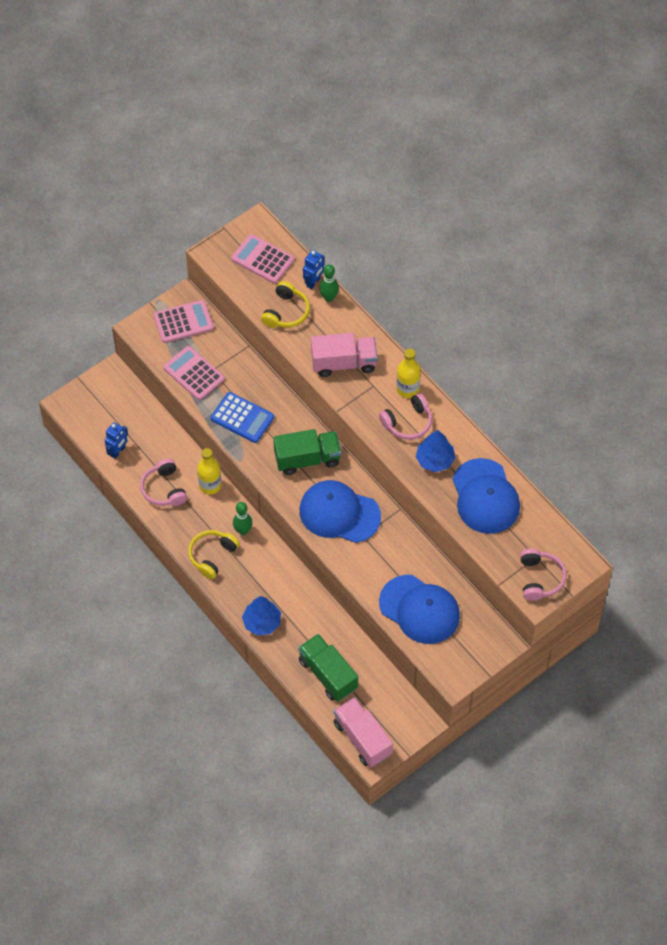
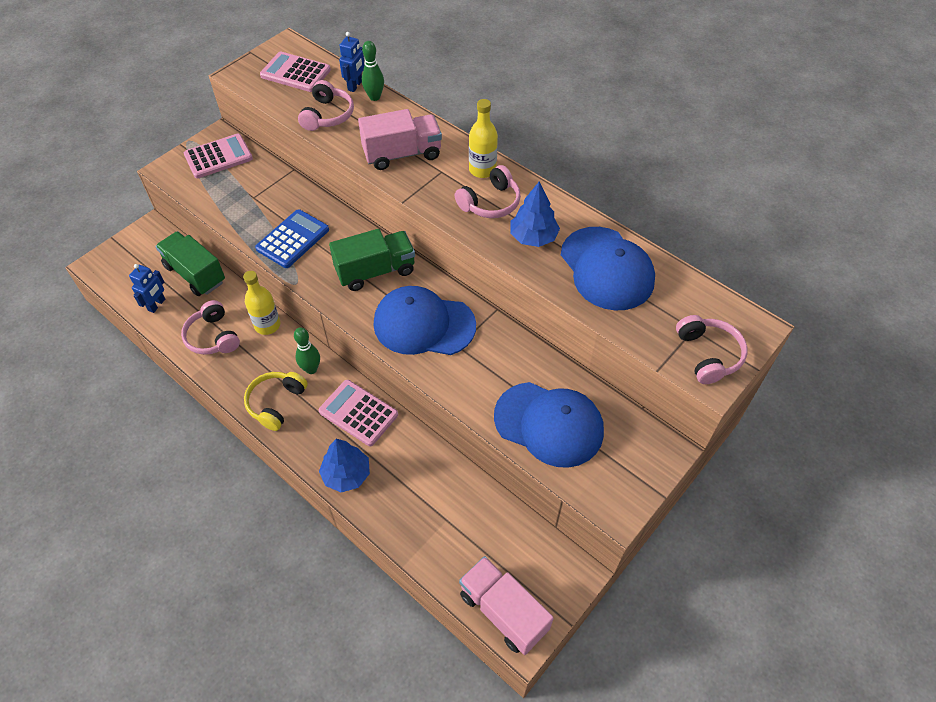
camera: 10 degrees left, 5 degrees down
pink calculator [163,346,225,400] -> pink calculator moved to [319,380,398,446]
blue calculator [211,392,274,443] -> blue calculator turned 75 degrees counterclockwise [255,209,329,268]
yellow headphones [261,281,310,328] -> pink headphones [298,80,354,131]
green truck [298,634,358,701] -> green truck moved to [155,231,225,296]

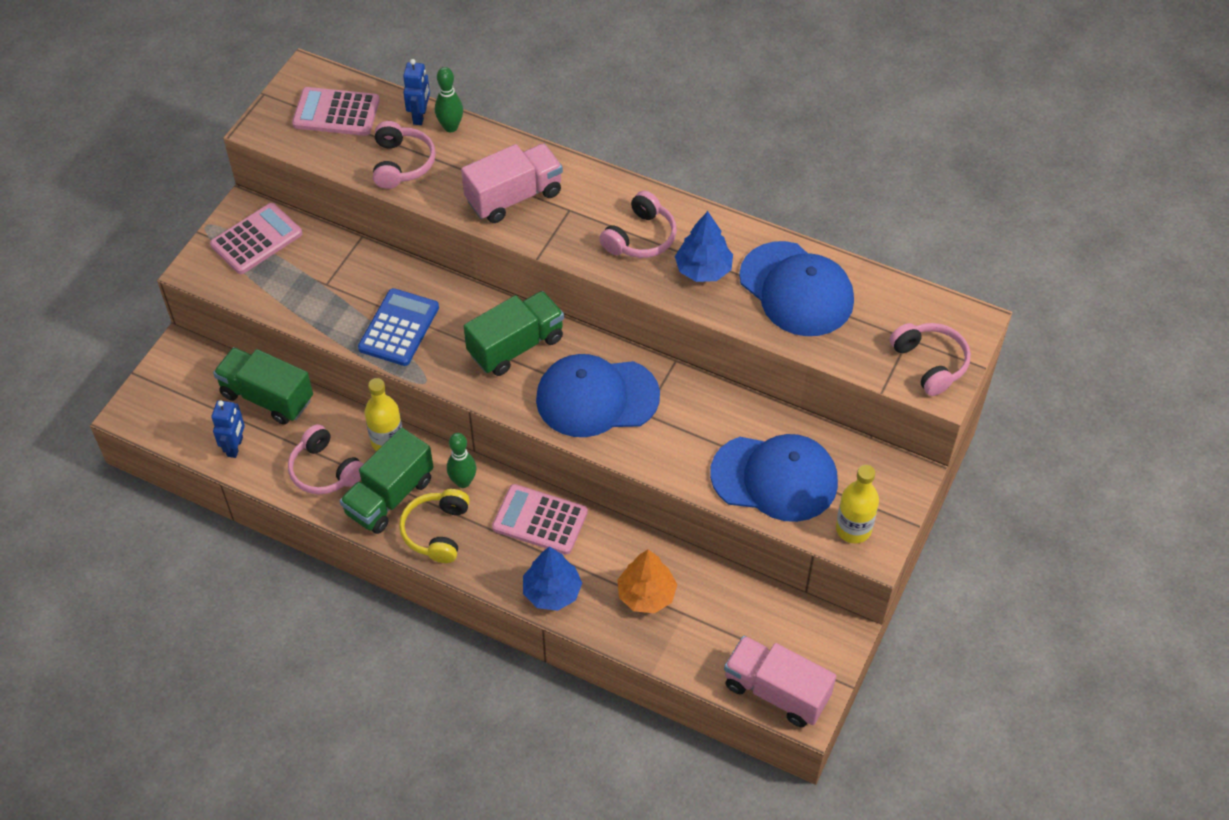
camera: 15 degrees left, 0 degrees up
yellow bottle [469,99,498,178] -> yellow bottle moved to [836,465,879,543]
none -> green truck [340,428,434,534]
none -> orange tree [617,549,677,613]

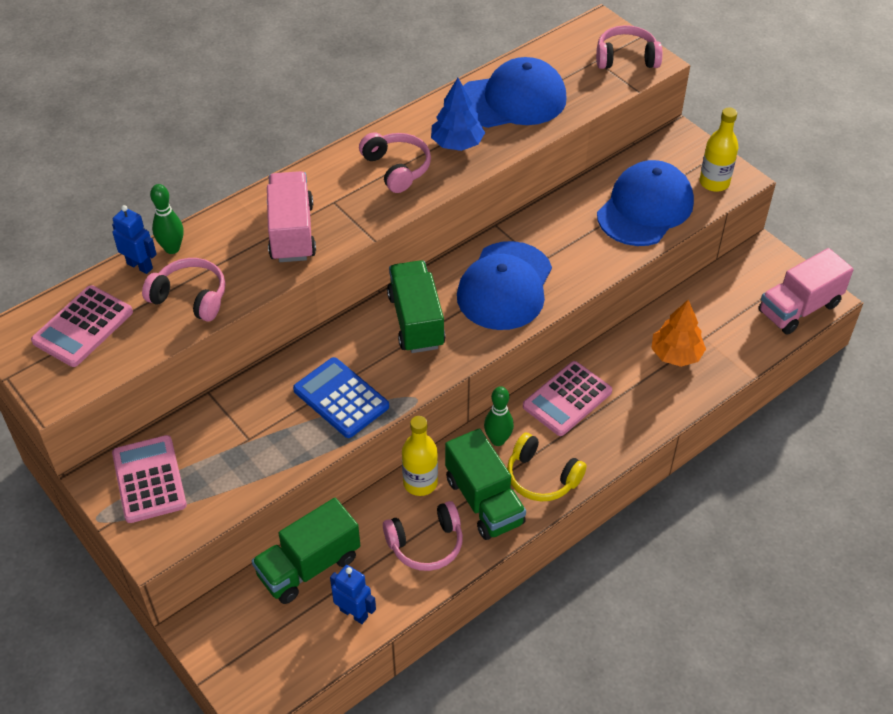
camera: 65 degrees left, 5 degrees down
blue tree [523,546,582,611] -> none

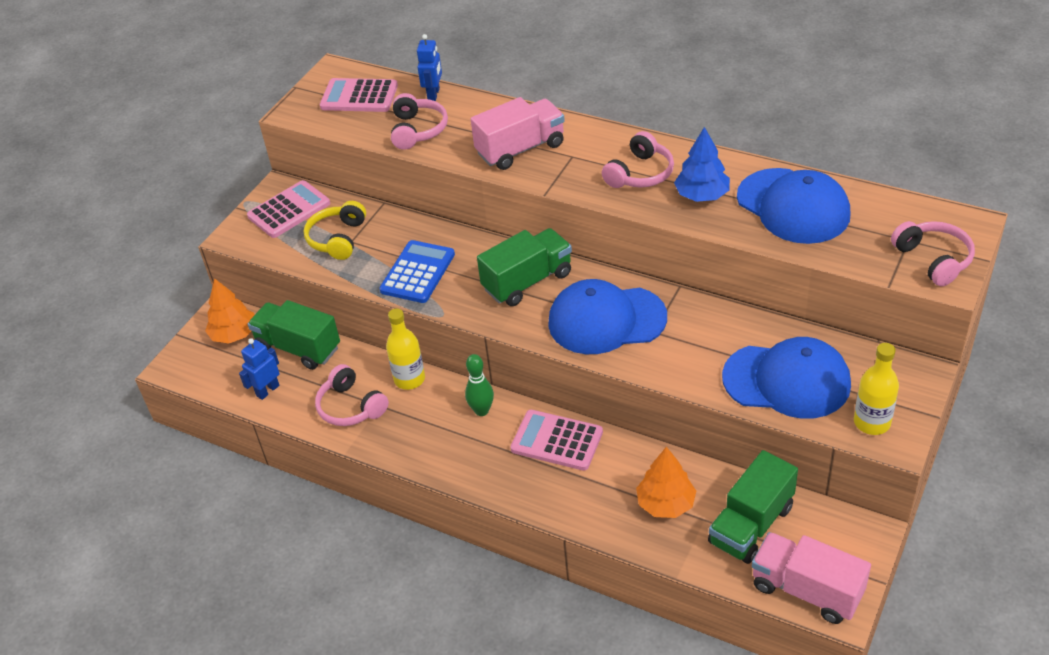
camera: 70 degrees right, 5 degrees down
green bowling pin [150,184,184,254] -> none
blue robot [330,565,376,624] -> blue robot turned 150 degrees counterclockwise [239,338,280,400]
green truck [445,429,526,540] -> green truck moved to [708,450,798,564]
yellow headphones [507,433,587,501] -> yellow headphones moved to [304,201,366,260]
none -> orange tree [205,278,255,344]

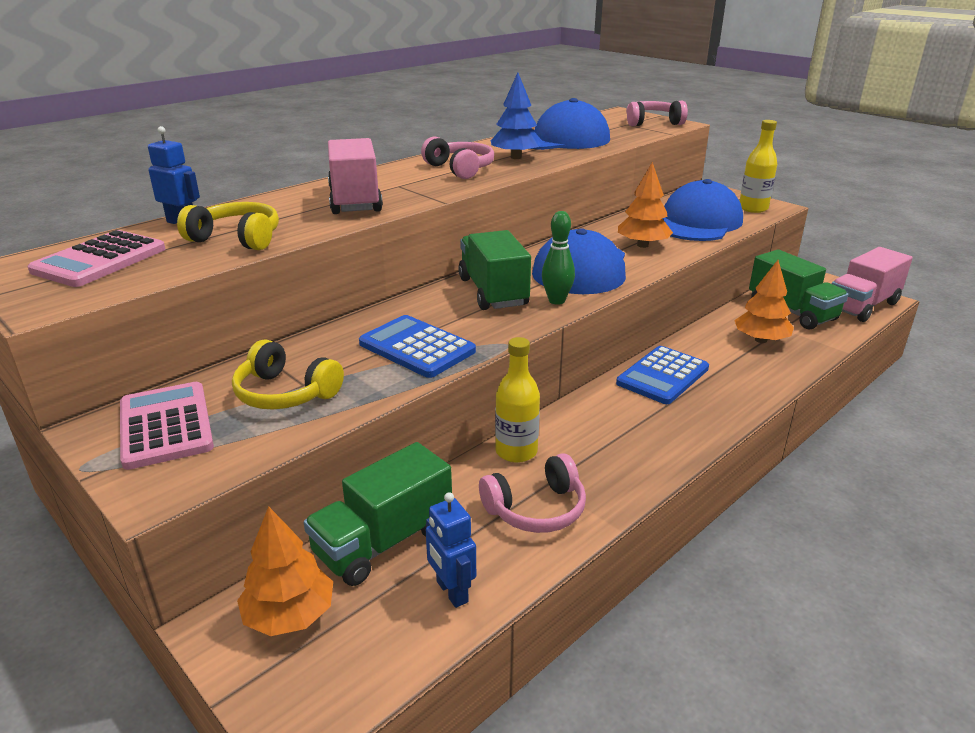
camera: 75 degrees left, 15 degrees down
pink headphones [391,93,448,150] -> yellow headphones [177,202,279,250]
green bowling pin [465,354,494,416] -> green bowling pin moved to [542,211,575,305]
pink calculator [511,410,603,471] -> blue calculator [616,346,709,404]
none -> orange tree [618,162,673,248]

